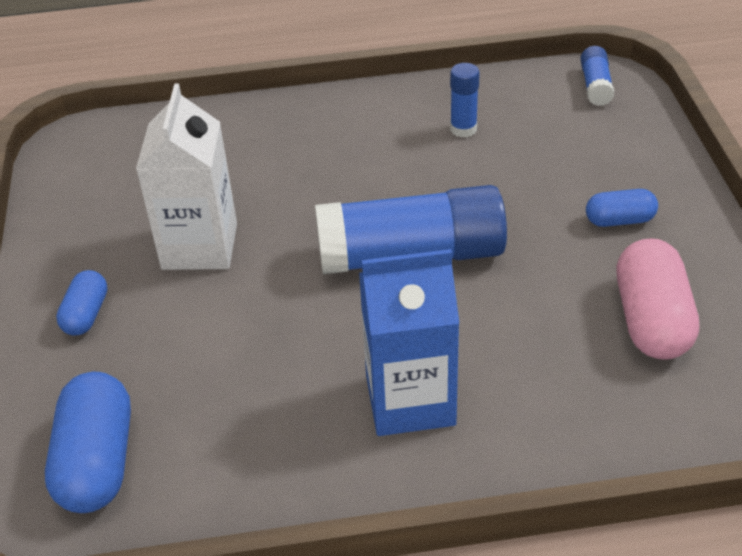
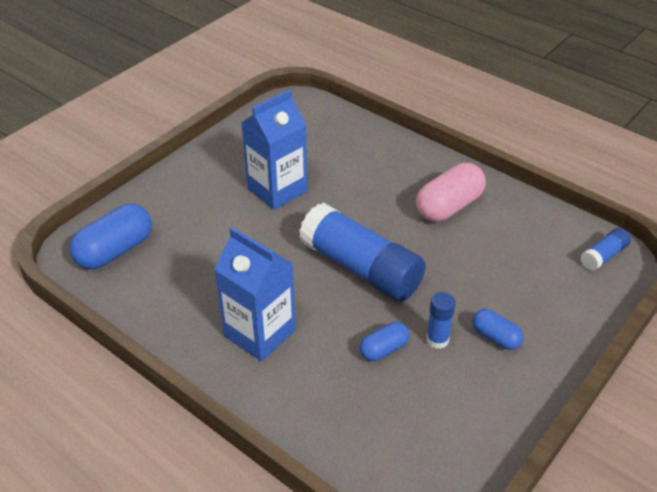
camera: 45 degrees right, 0 degrees up
blue capsule [56,270,107,335] -> blue capsule moved to [359,322,410,361]
white carton [136,83,237,270] -> blue carton [241,90,307,210]
blue glue stick [450,63,480,138] -> blue glue stick moved to [426,292,456,349]
pink capsule [617,238,699,360] -> pink capsule moved to [416,163,486,222]

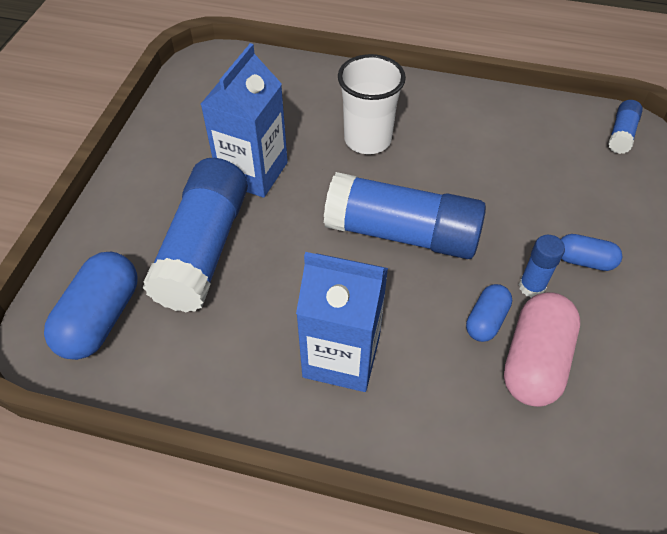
camera: 25 degrees left, 10 degrees up
pink capsule [416,163,486,222] -> pink capsule moved to [504,292,580,407]
none -> blue glue stick [143,158,248,313]
none -> white cup [338,54,406,154]

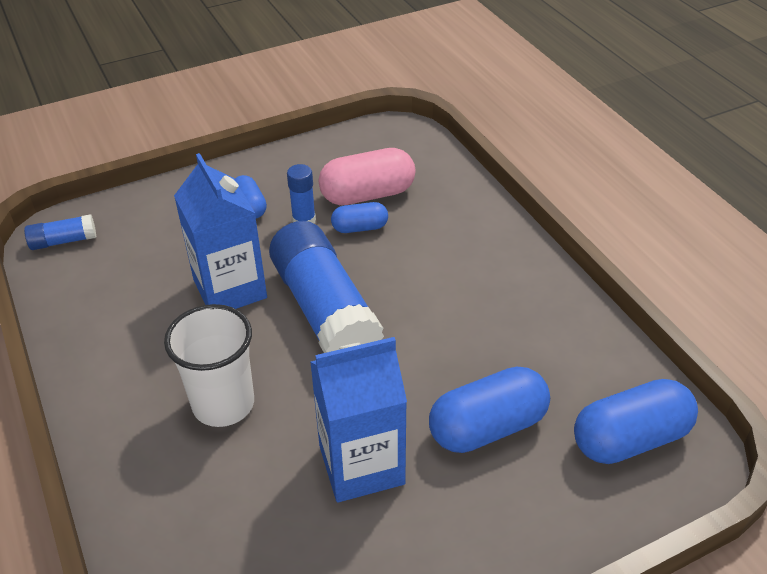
camera: 130 degrees left, 10 degrees down
blue glue stick [143,158,248,313] -> blue capsule [429,367,550,453]
blue carton [296,252,388,392] -> blue carton moved to [174,153,267,309]

